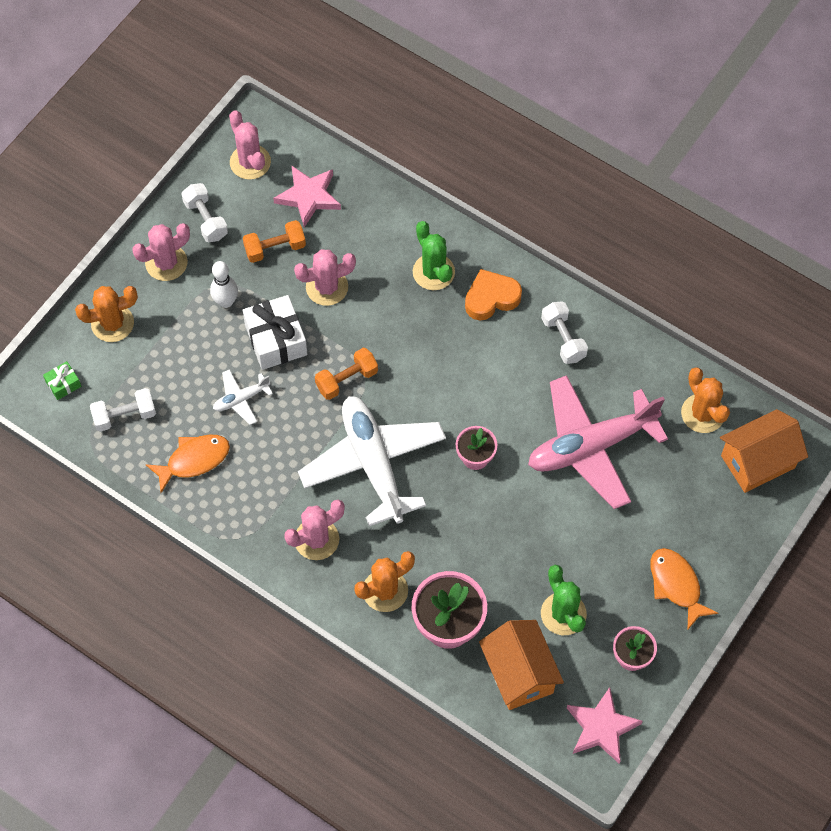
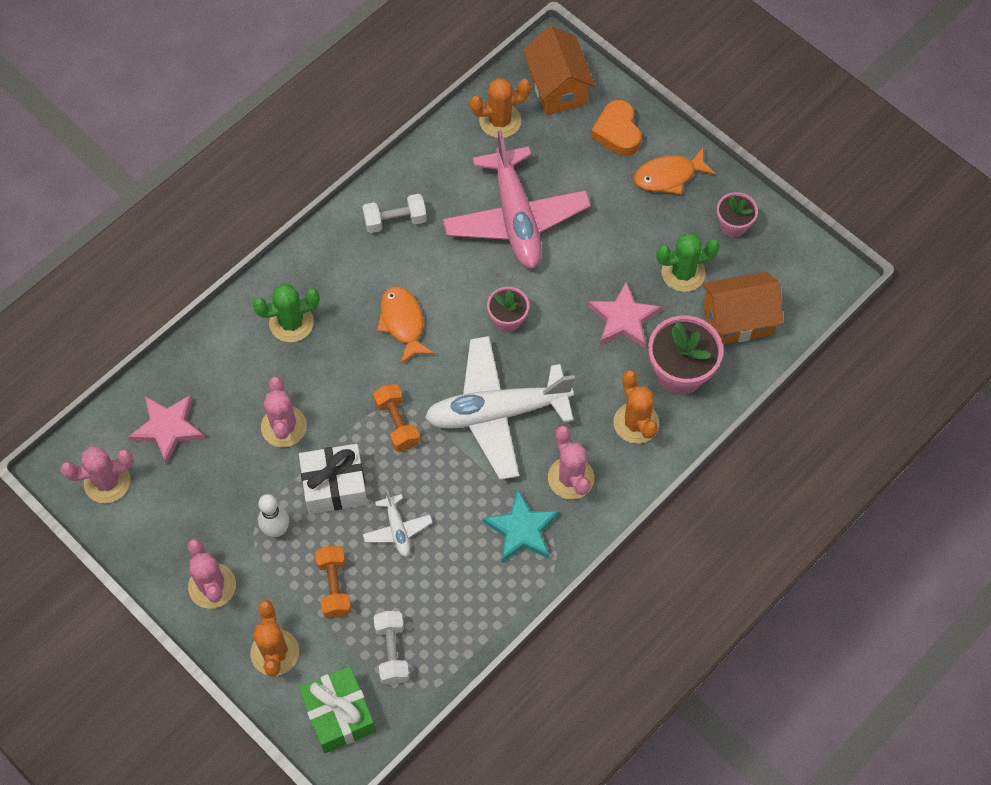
camera: 80 degrees left, 0 degrees up
green gift [43,361,81,400] -> green gift [299,666,376,753], size x1.99
orange fish [145,435,230,493] -> orange fish moved to [377,286,434,364]
white dumbbell [182,183,228,242] -> none
orange dumbbell [243,220,306,263] -> orange dumbbell moved to [315,546,352,618]
orange heart [465,269,522,321] -> orange heart moved to [591,100,641,156]
pink star [567,687,643,764] -> pink star moved to [588,281,661,348]
none -> turquoise star [483,490,559,563]

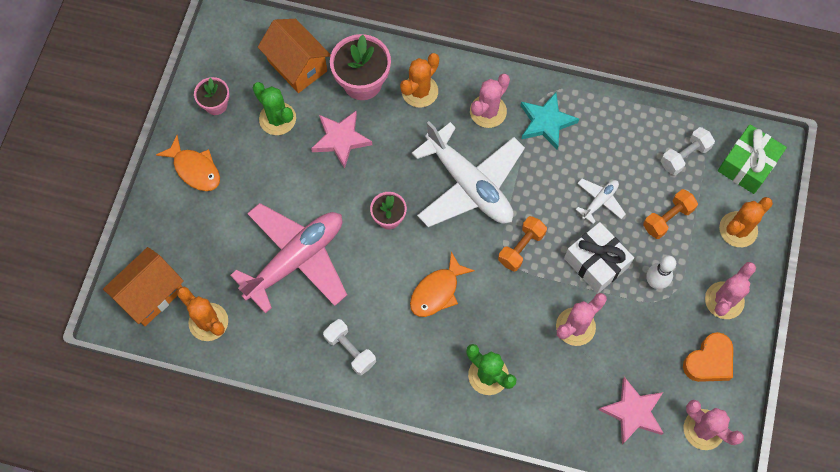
camera: 120 degrees left, 5 degrees up
orange heart [591,100,641,156] -> orange heart moved to [683,332,733,382]

